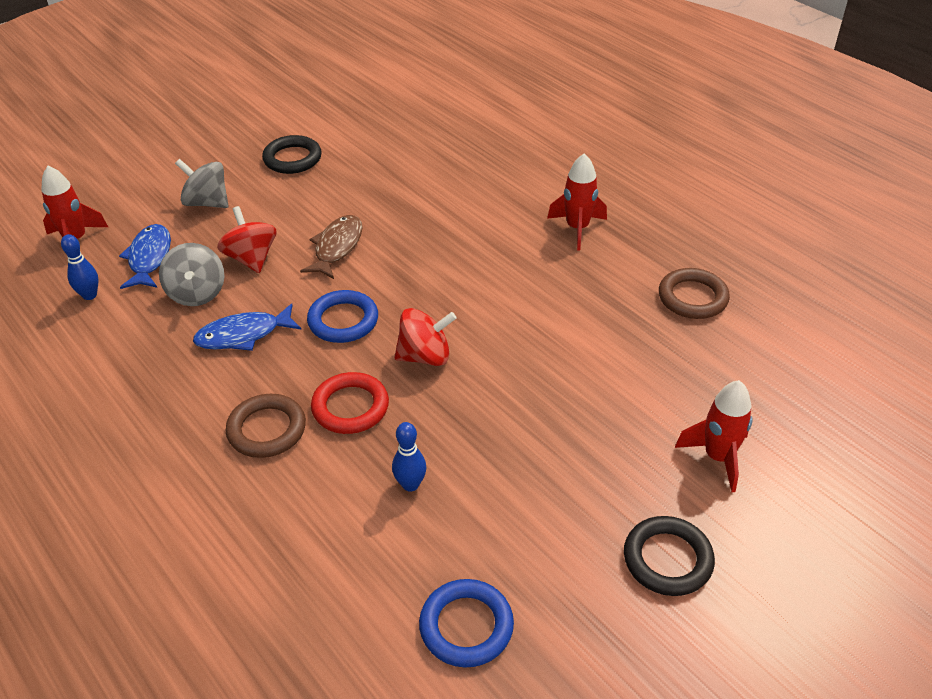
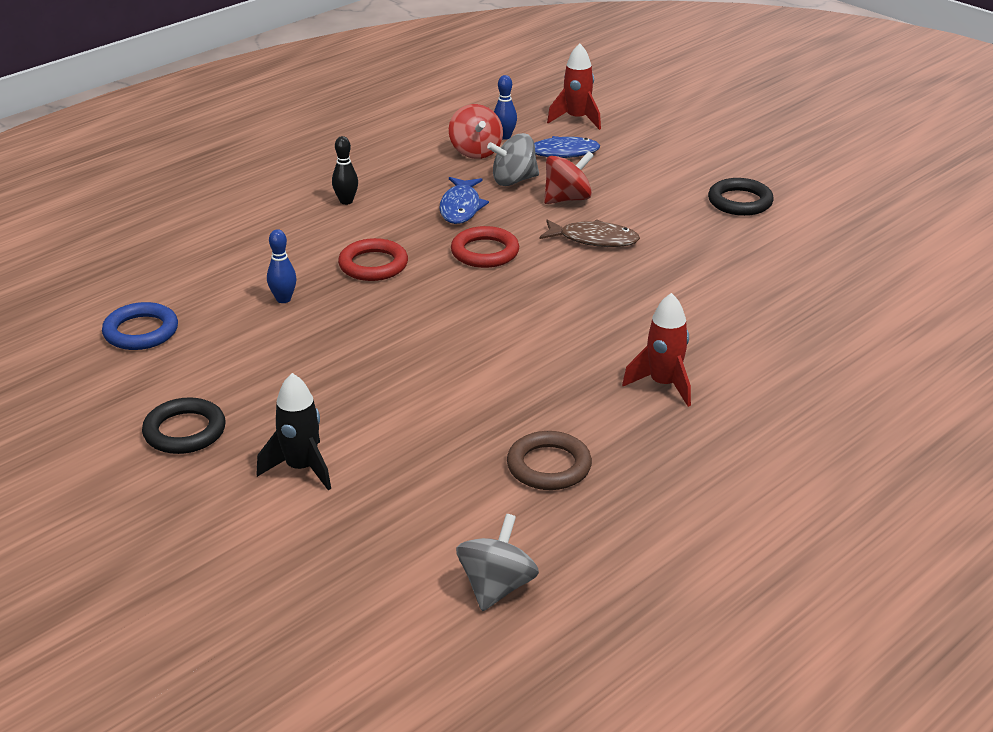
camera: 85 degrees right, 10 degrees down
grey spinning top [175,159,229,208] -> grey spinning top moved to [456,514,539,611]
blue fish [193,304,301,351] -> blue fish turned 150 degrees counterclockwise [439,177,489,224]
brown ring [226,394,306,458] -> none
blue ring [307,290,378,343] -> red ring [451,226,519,268]
red spinning top [394,308,457,366] -> red spinning top moved to [449,104,503,159]
red rocket [675,380,753,492] -> black rocket [256,373,331,490]
none -> black bowling pin [332,136,358,205]

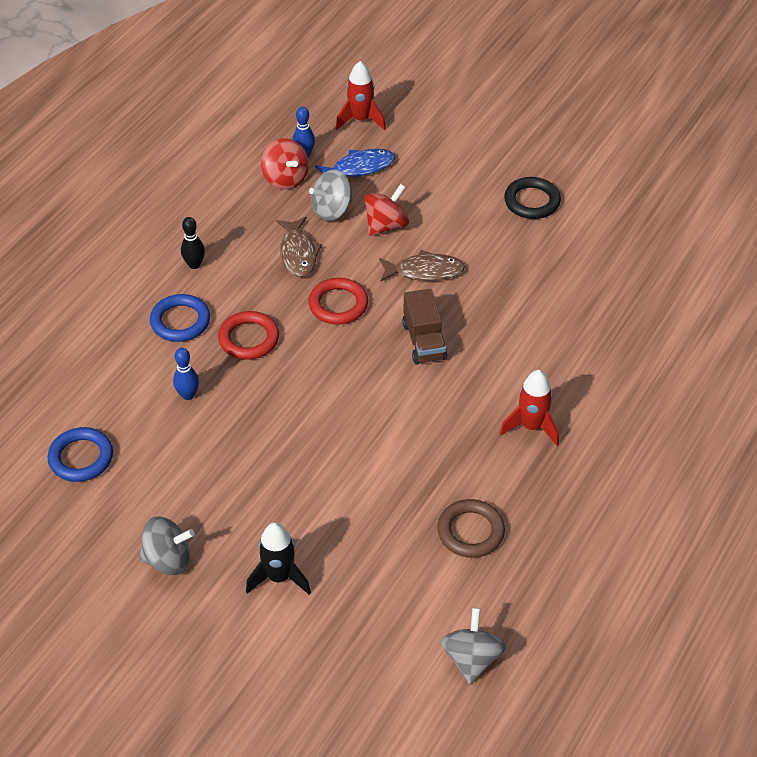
camera: 15 degrees left, 15 degrees up
black ring [142,397,226,454] -> grey spinning top [139,516,195,575]
blue fish [439,177,489,224] -> brown fish [276,217,322,277]
none -> blue ring [150,294,210,342]
none -> brown truck [402,289,447,365]

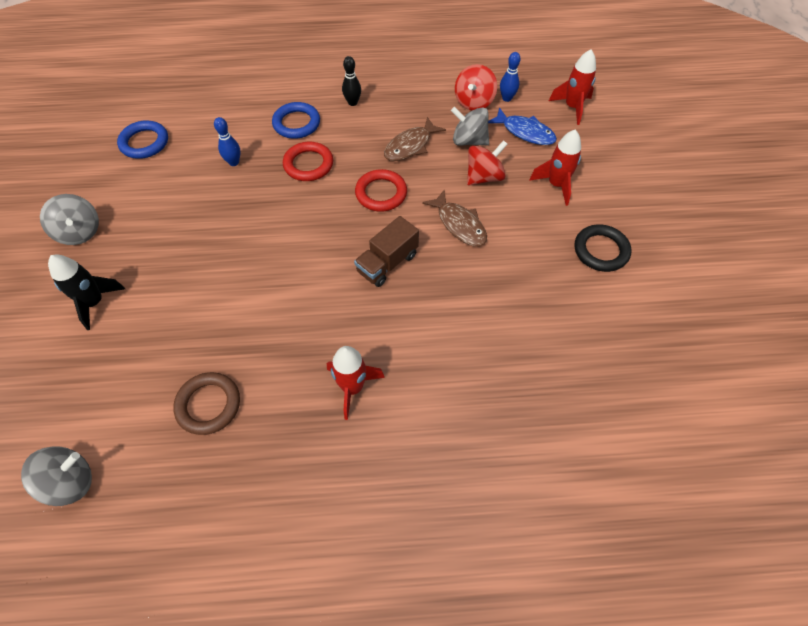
camera: 55 degrees right, 10 degrees up
red spinning top [365,184,409,236] -> red spinning top turned 45 degrees counterclockwise [467,140,508,185]
none -> red rocket [529,130,581,206]

